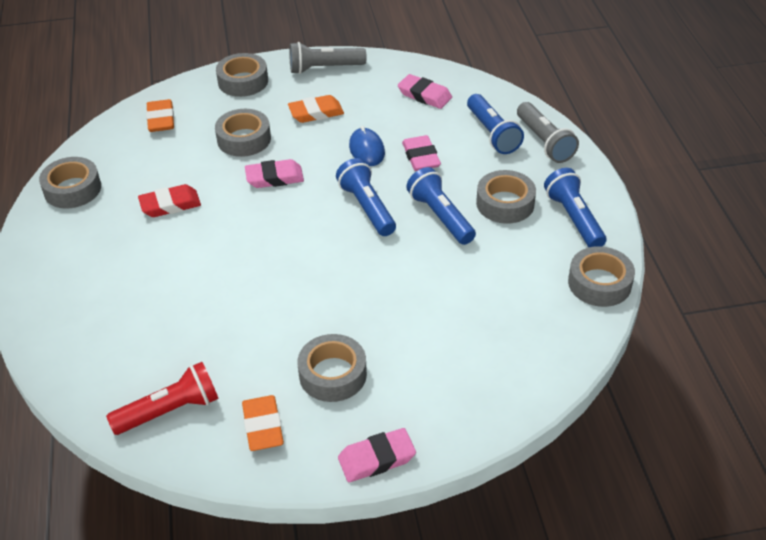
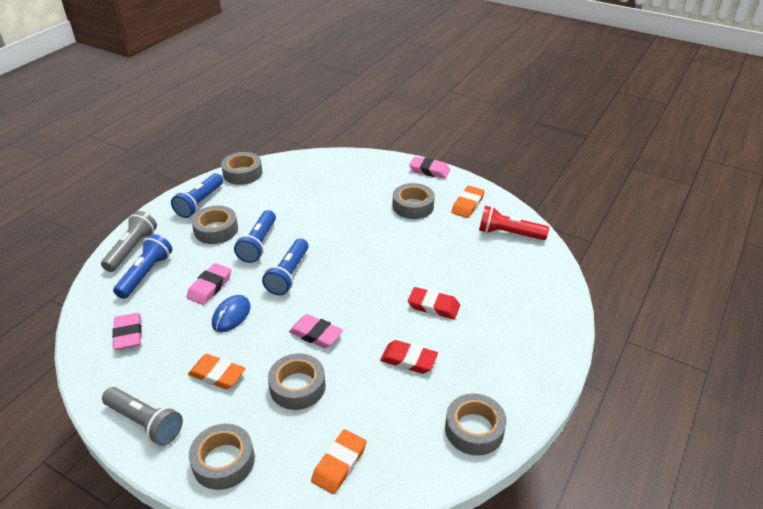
camera: 140 degrees left, 5 degrees down
none -> red eraser [408,287,460,319]

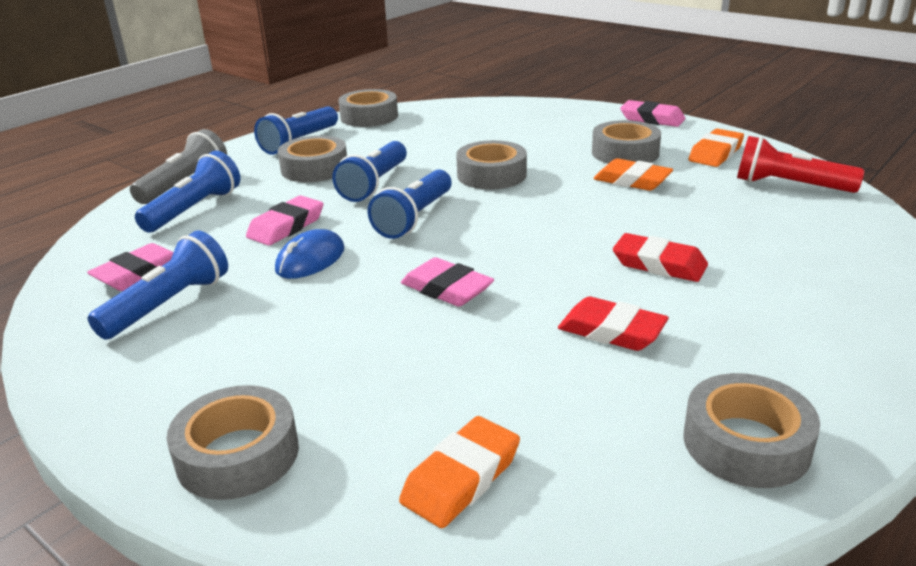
camera: 10 degrees right, 10 degrees down
grey flashlight [102,387,183,446] -> none
pink eraser [112,313,142,350] -> pink eraser turned 45 degrees clockwise [87,243,174,291]
orange eraser [188,354,245,389] -> orange eraser moved to [593,158,673,191]
grey tape [268,353,326,410] -> grey tape moved to [456,140,527,190]
none -> blue flashlight [88,230,228,339]

